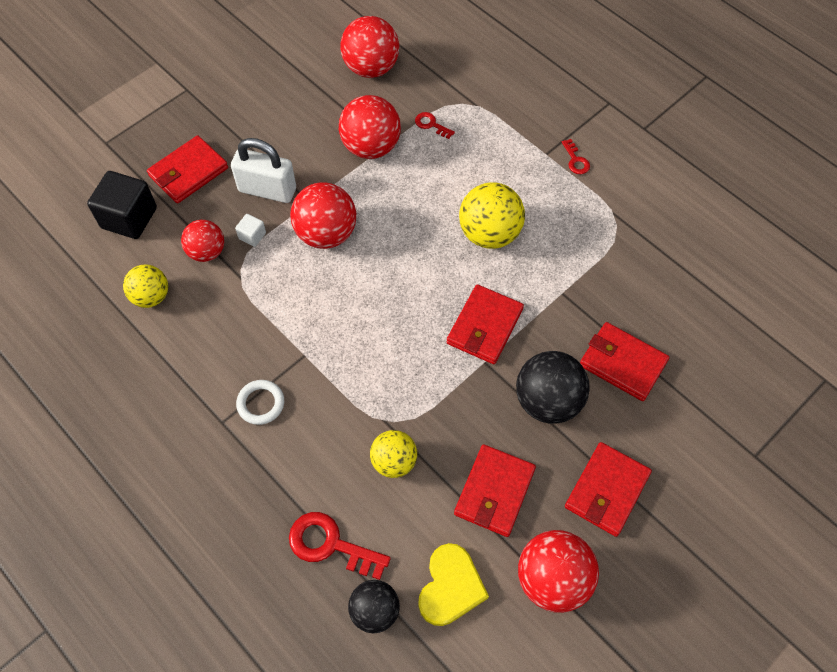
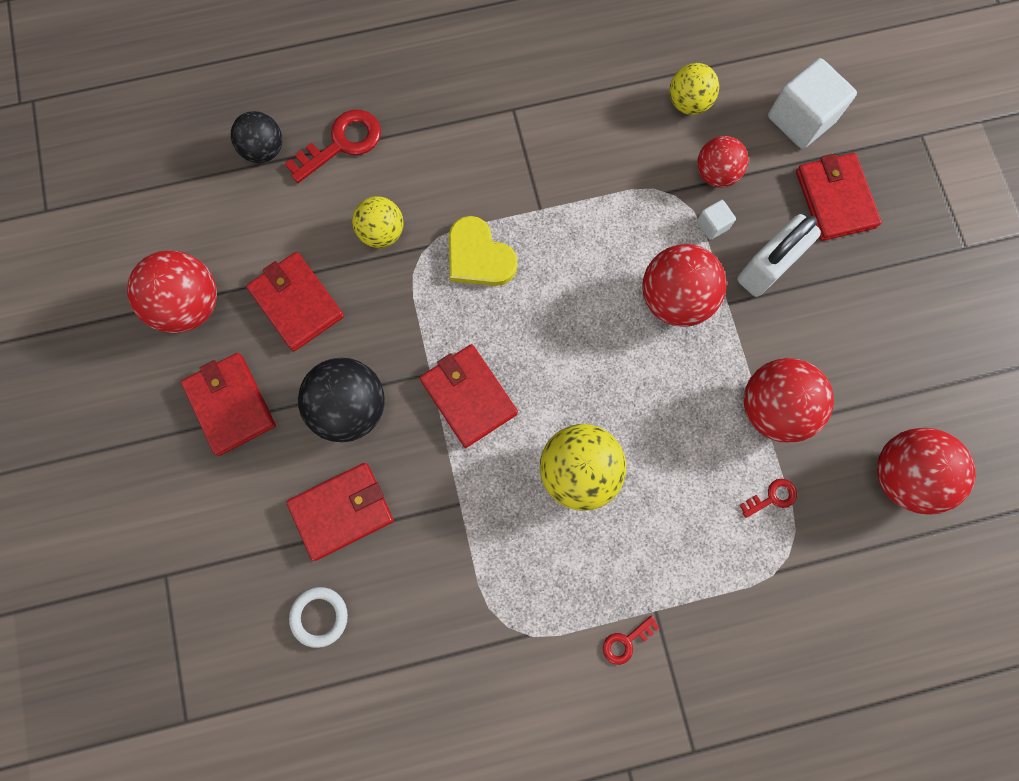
camera: 120 degrees right, 15 degrees up
black cube [87,171,157,239] -> white cube [768,58,857,149]
white ring [236,380,284,425] -> white ring moved to [289,587,348,648]
yellow heart [418,543,489,626] -> yellow heart moved to [449,216,518,286]
red key [562,139,590,174] -> red key turned 45 degrees counterclockwise [603,615,659,665]

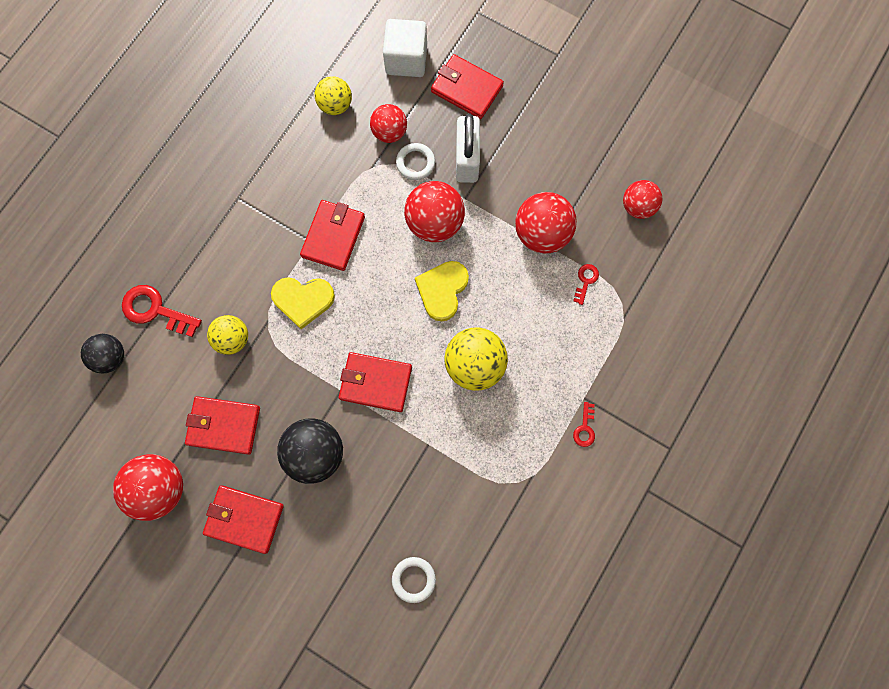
camera: 45 degrees left, 0 degrees up
red key [285,110,381,183] -> red key turned 75 degrees counterclockwise [122,285,202,337]
red wallet [286,463,394,561] -> red wallet moved to [300,200,365,271]
white cube [697,200,736,240] -> white ring [396,143,435,180]
red ball [877,428,976,515] -> red ball [623,180,663,219], size x0.64
none -> yellow heart [415,261,469,321]

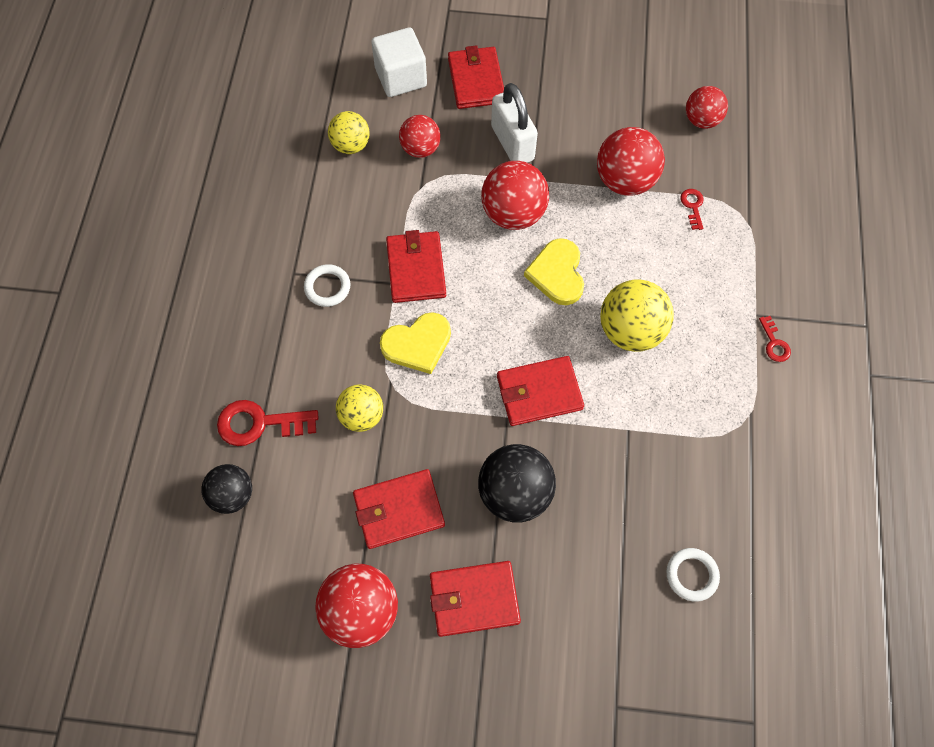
camera: 25 degrees left, 10 degrees down
white ring [396,143,435,180] -> white ring moved to [304,264,350,307]
red wallet [431,54,504,119] -> red wallet turned 75 degrees clockwise [448,45,504,109]

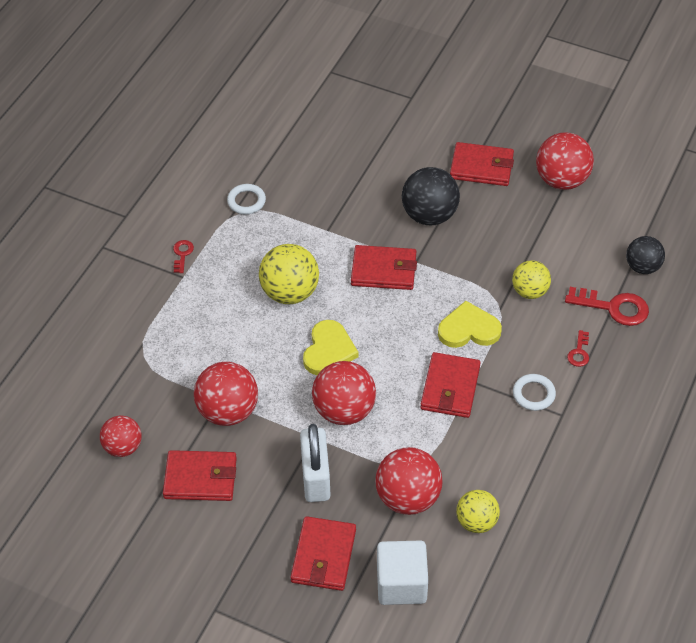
camera: 160 degrees left, 15 degrees down
red wallet [353,469,445,549] -> red wallet moved to [163,450,237,501]
red ball [399,115,441,158] -> red ball [375,447,443,515], size x1.56
white ring [666,548,720,602] -> white ring moved to [227,184,266,214]
red key [680,189,704,230] -> red key moved to [567,330,589,367]

